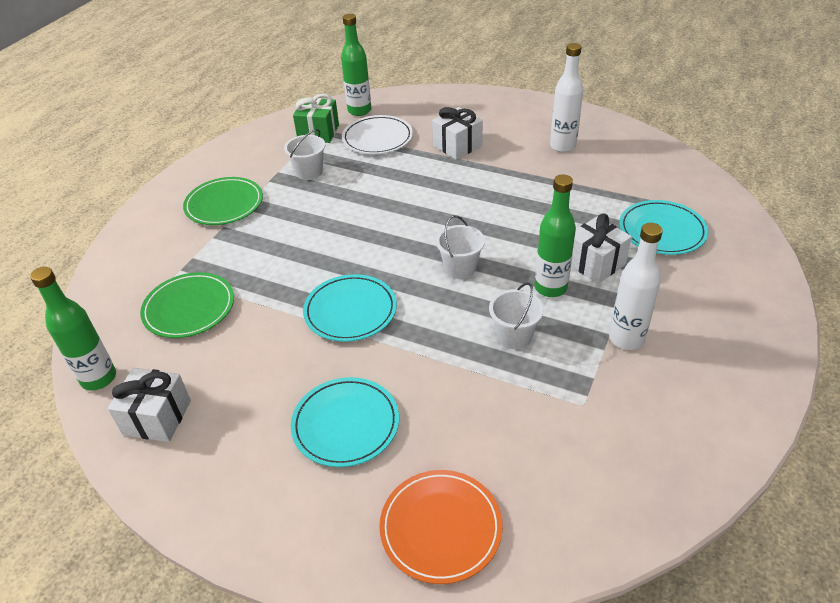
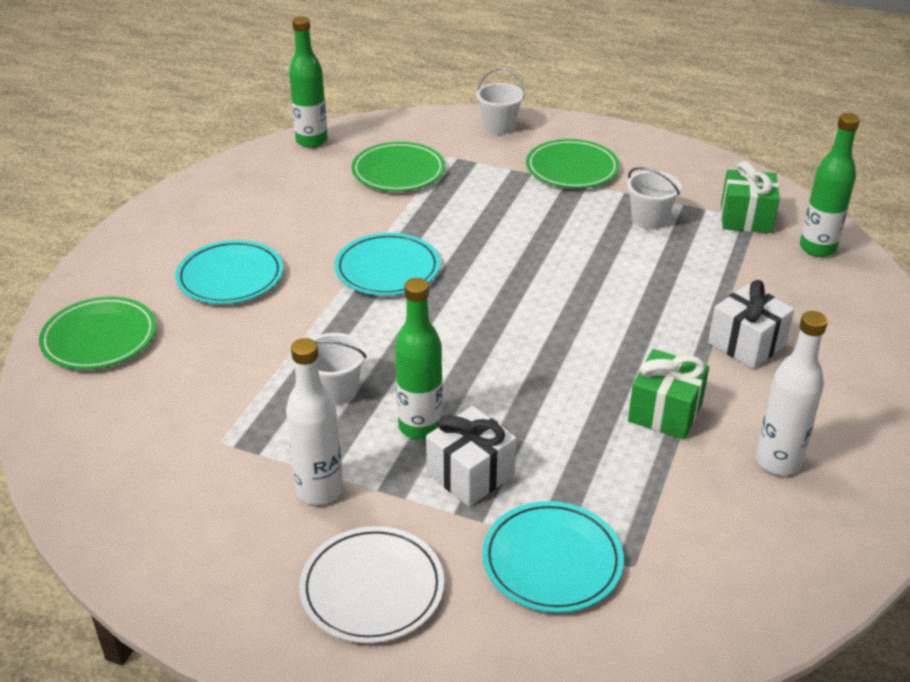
camera: 85 degrees right, 5 degrees down
white gift [107,368,191,442] -> none
white plate [342,115,413,154] -> white plate moved to [300,526,444,643]
orange plate [379,470,503,584] -> green plate [39,297,156,370]
white bucket [436,215,485,279] -> white bucket moved to [476,68,525,134]
none -> green gift [628,349,709,439]

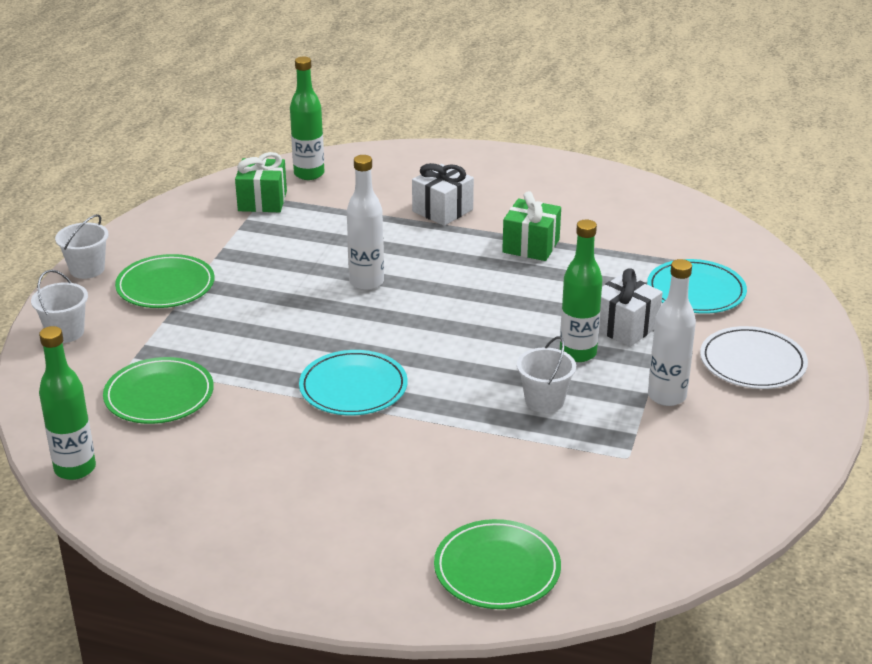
camera: 95 degrees left, 5 degrees down
turquoise plate [175,240,283,304] -> none
white bucket [627,167,682,229] -> white bucket moved to [55,214,109,279]
white bottle [756,311,828,475] -> white bottle moved to [347,155,384,290]

